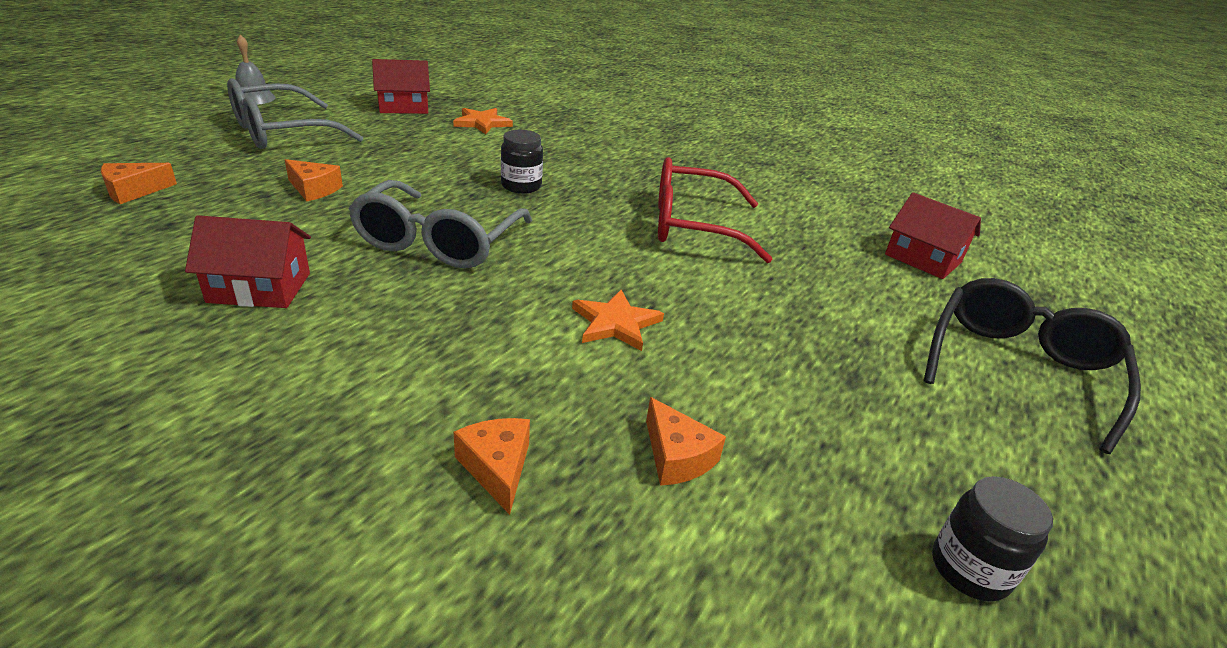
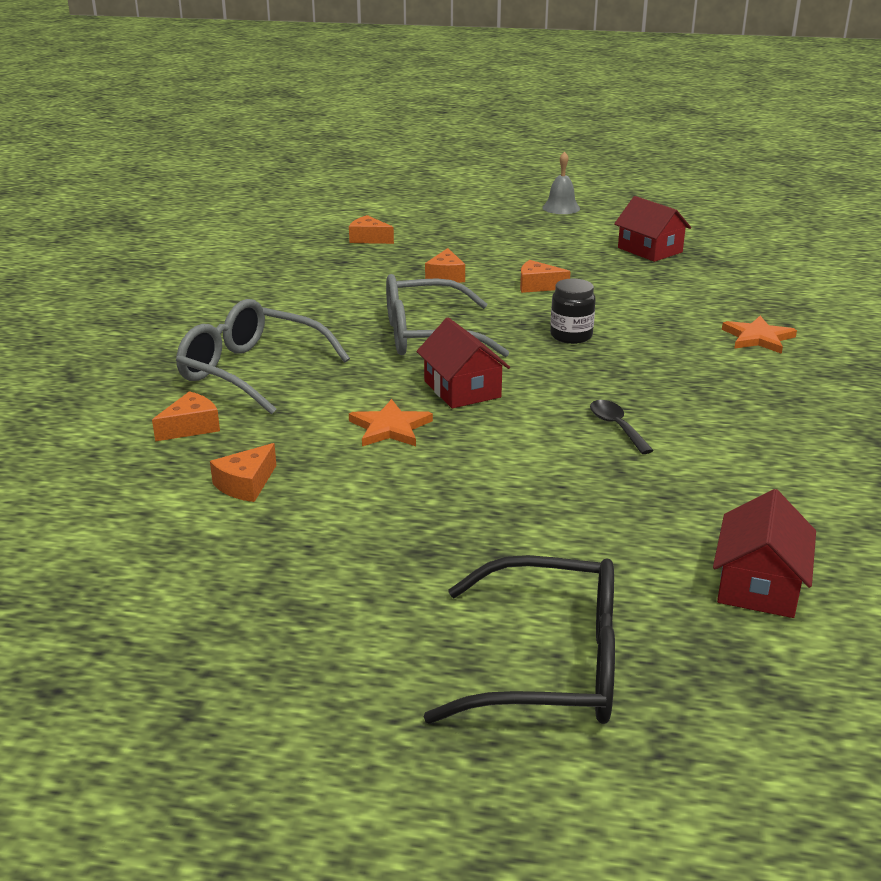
camera: 70 degrees right, 5 degrees down
red house [185,215,311,308] -> red house moved to [416,318,510,408]
grey glasses [227,78,363,149] -> grey glasses moved to [176,299,350,415]
orange star [453,108,513,134] -> orange star moved to [722,316,797,354]
red glasses [658,157,772,263] -> black spoon [590,400,654,454]
black jar [932,476,1053,602] -> none
none -> orange cheese [520,260,571,293]

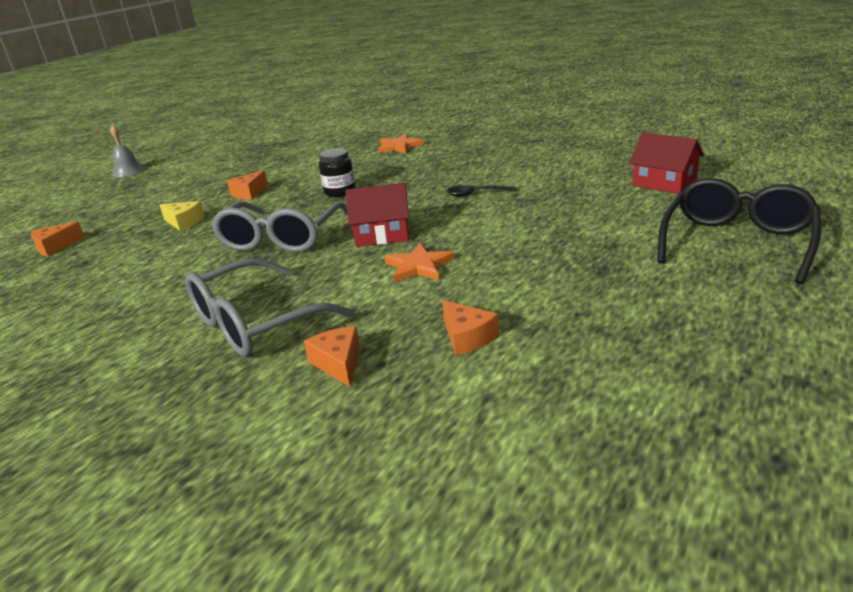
camera: 65 degrees left, 0 degrees up
orange cheese [425,248,465,283] -> yellow cheese [160,201,205,231]
red house [614,196,691,262] -> none

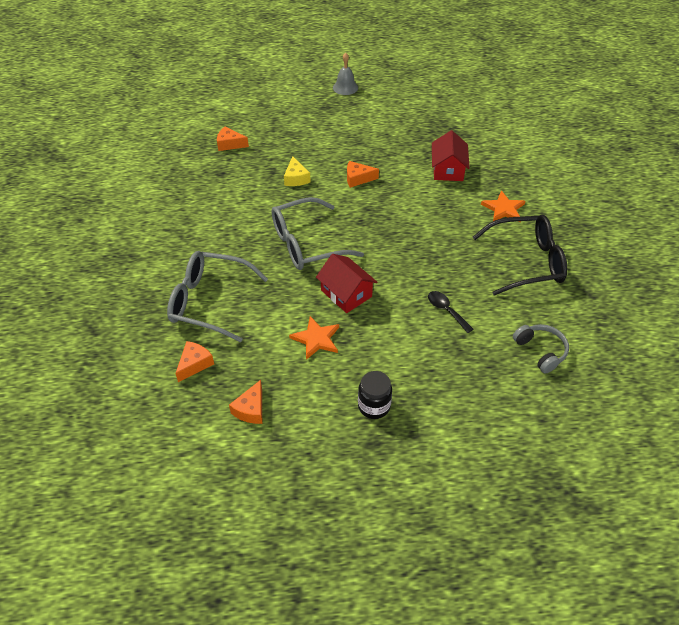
camera: 50 degrees right, 20 degrees up
black jar [319,148,355,197] -> black jar moved to [358,371,392,419]
red house [629,133,704,194] -> red house moved to [432,130,470,181]
black glasses [657,178,821,284] -> black glasses moved to [473,215,567,296]
none -> grey headphones [513,324,569,373]

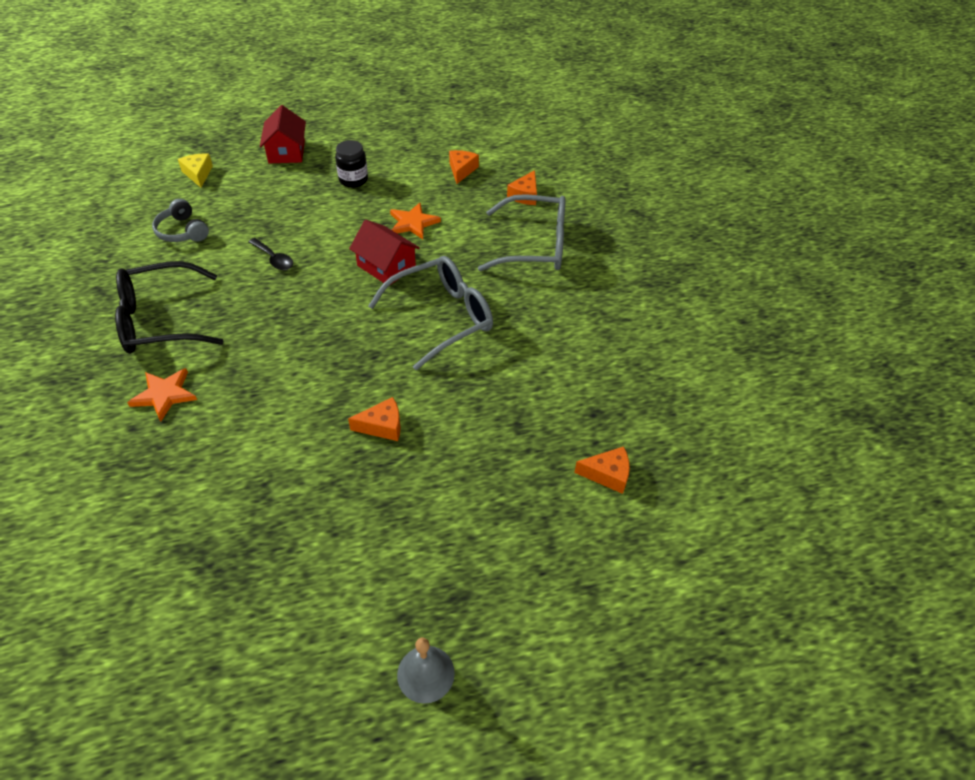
camera: 170 degrees right, 0 degrees up
yellow cheese [284,156,311,186] -> yellow cheese moved to [178,154,213,187]
red house [432,130,470,181] -> red house moved to [260,105,306,163]

